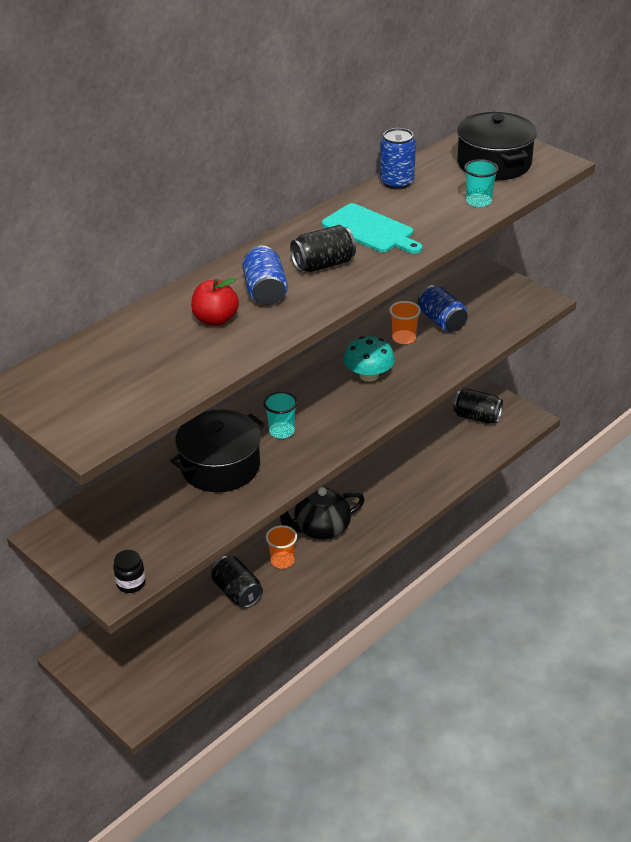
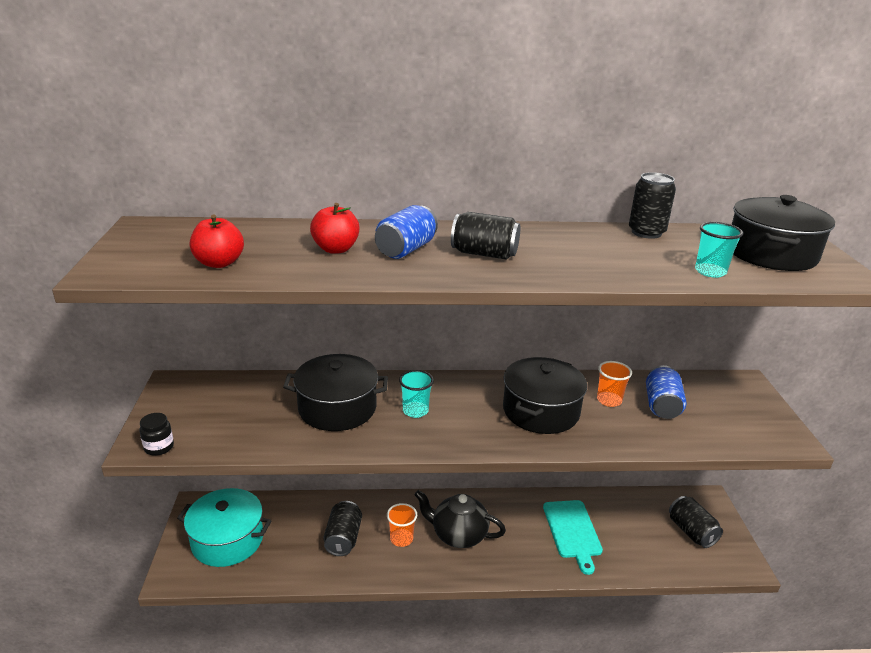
camera: 40 degrees right, 10 degrees down
turquoise cutting board [322,203,422,254] -> turquoise cutting board moved to [543,500,603,575]
turquoise mushroom [344,336,395,382] -> black pot [503,357,587,434]
blue can [380,128,416,190] -> black can [629,172,676,239]
none -> turquoise pot [177,488,271,567]
none -> red apple [190,215,244,268]

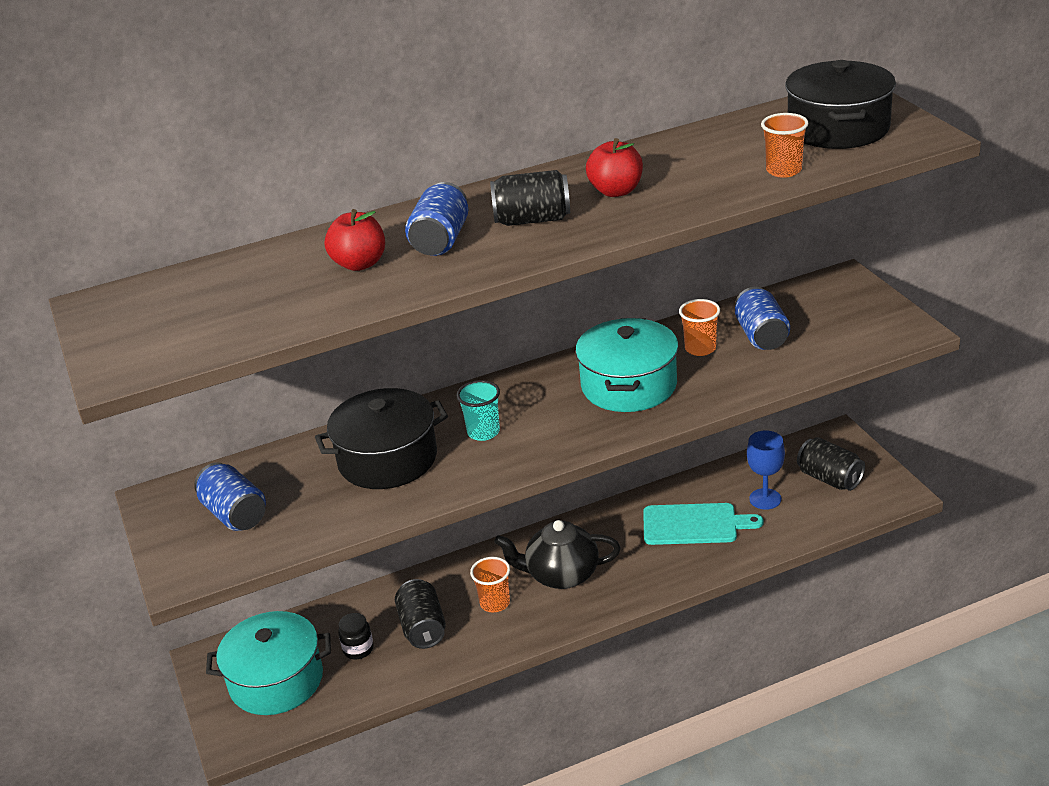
camera: 15 degrees left, 5 degrees up
black jar [139,413,174,456] -> black jar moved to [338,613,373,659]
red apple [190,215,244,268] -> red apple moved to [586,138,643,197]
black pot [503,357,587,434] -> turquoise pot [575,318,679,412]
turquoise cutting board [543,500,603,575] -> turquoise cutting board turned 60 degrees counterclockwise [643,503,763,545]
black can [629,172,676,239] -> none
turquoise cup [695,222,743,278] -> orange cup [761,113,809,178]
none -> blue can [194,462,266,531]
none -> blue goblet [747,430,785,510]

